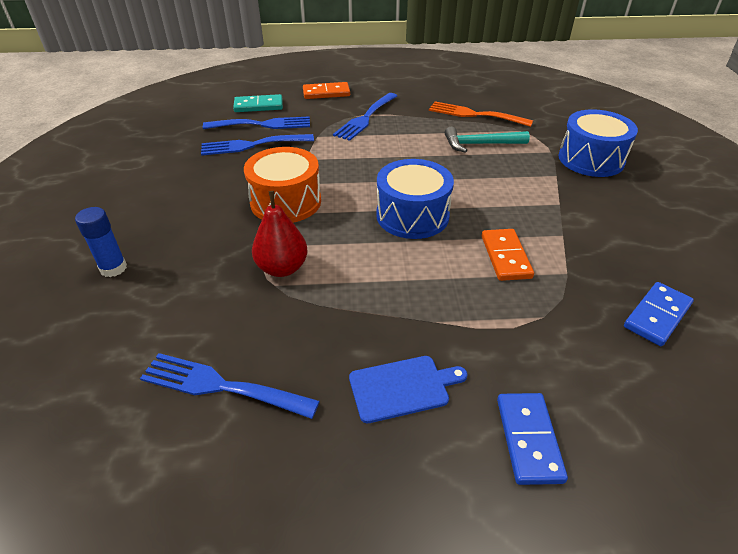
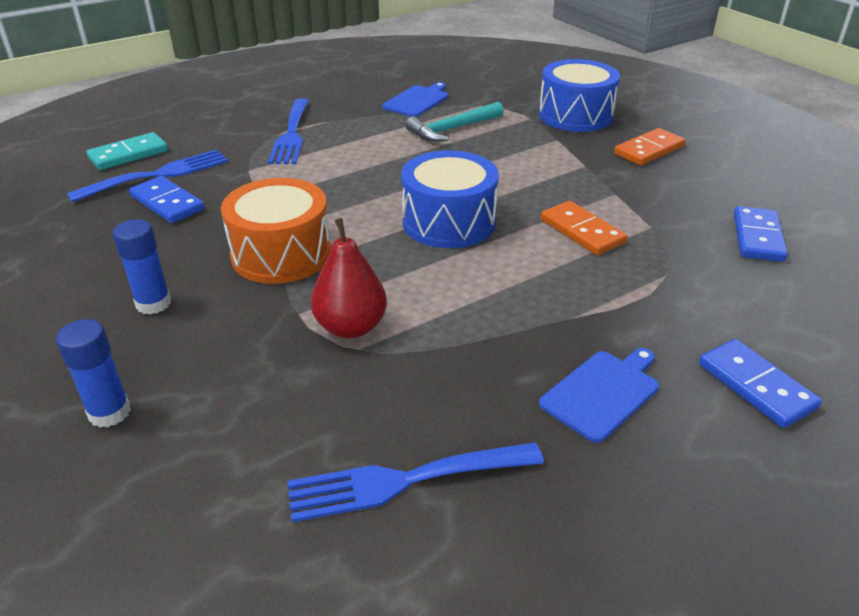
camera: 30 degrees left, 5 degrees down
blue fork [201,134,314,156] -> blue domino [129,176,205,223]
orange domino [303,82,350,99] -> orange domino moved to [614,128,685,165]
orange fork [429,101,533,127] -> blue cutting board [382,82,448,117]
none -> blue glue stick [113,219,171,314]

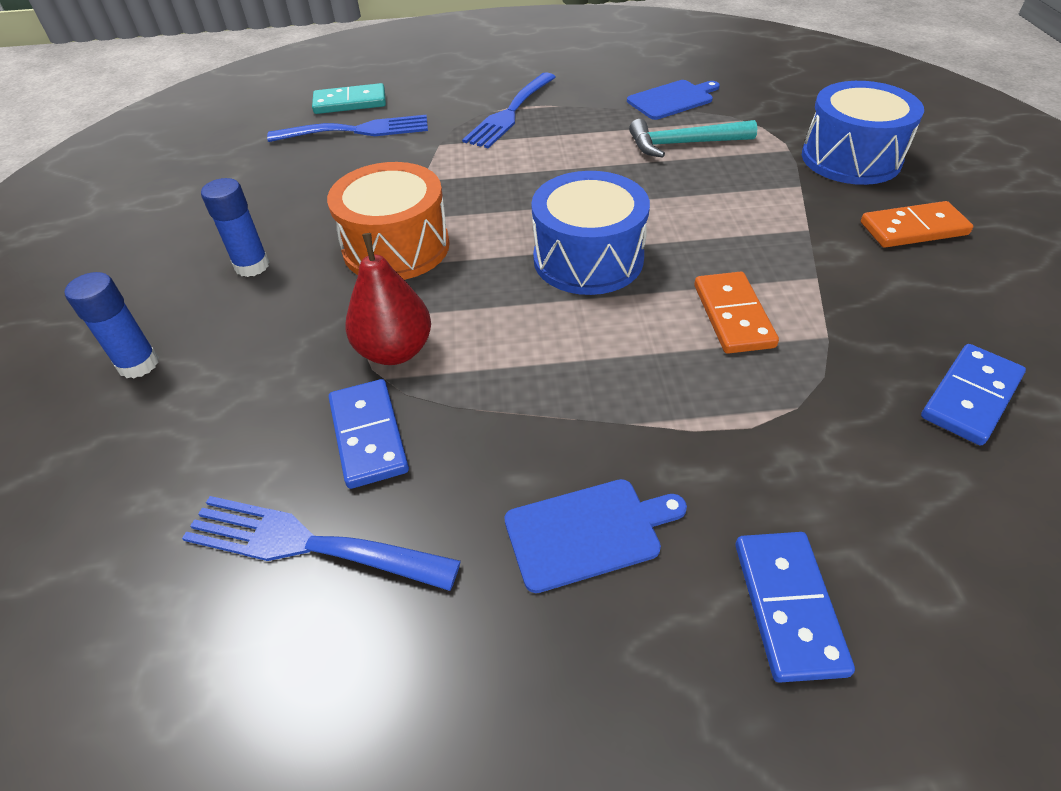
camera: 30 degrees right, 10 degrees up
blue domino [129,176,205,223] -> blue domino moved to [329,379,409,489]

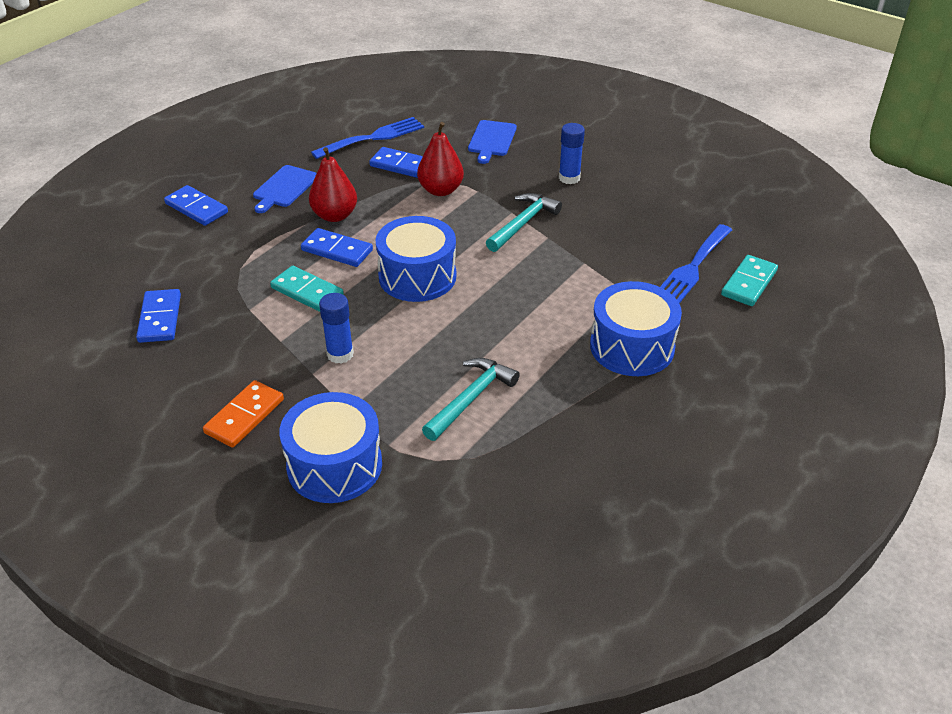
camera: 130 degrees right, 5 degrees down
blue glue stick [65,272,159,379] -> blue glue stick moved to [319,293,354,364]
orange drum [327,162,450,280] -> turquoise hammer [486,193,562,252]
blue fork [462,72,556,148] -> blue drum [590,281,682,376]
blue cutting board [627,80,720,120] -> blue cutting board moved to [468,120,517,164]
orange domino [694,271,779,354] -> turquoise domino [270,266,344,312]
none -> blue domino [301,228,373,267]
none -> red pear [309,147,357,222]

